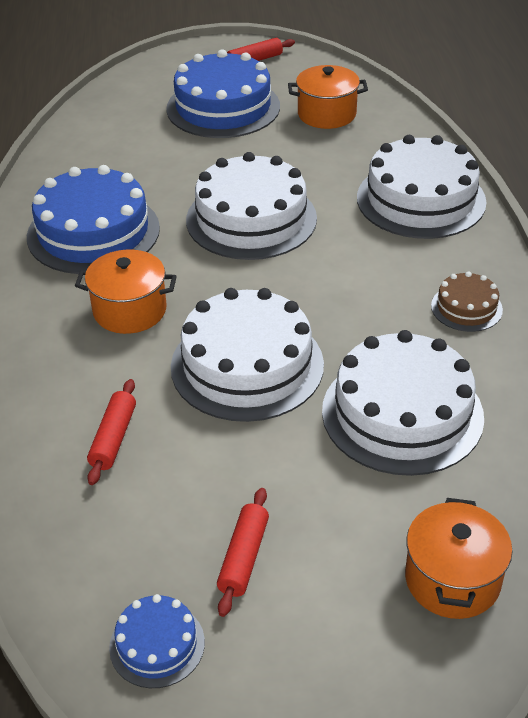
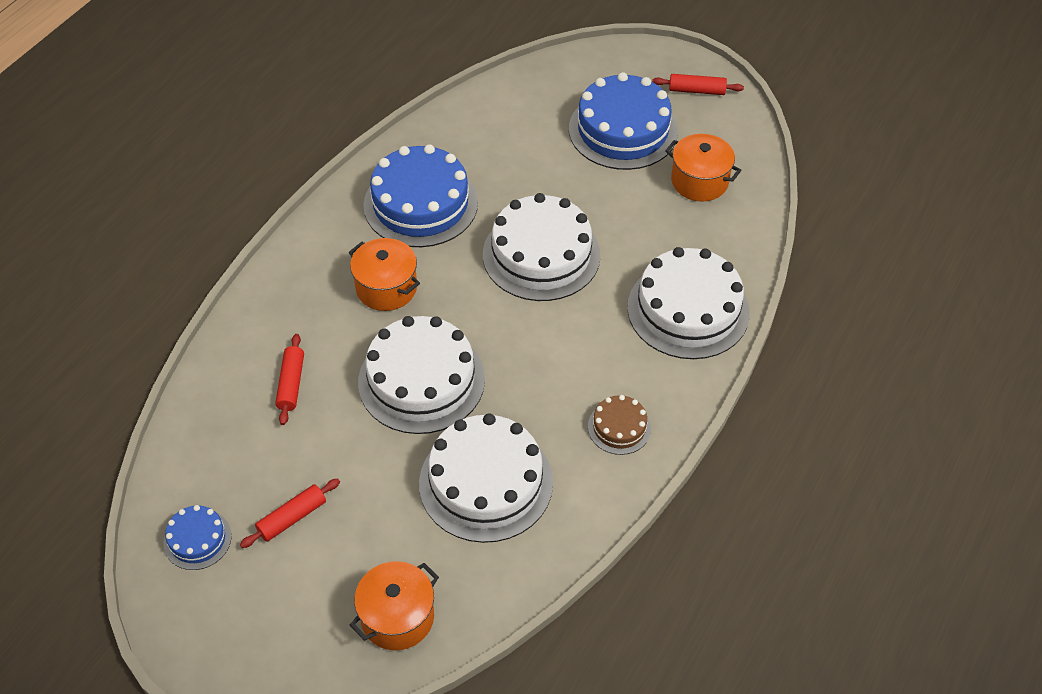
camera: 35 degrees right, 10 degrees up
red rolling pin [87,379,136,485] -> red rolling pin turned 45 degrees counterclockwise [275,334,304,425]

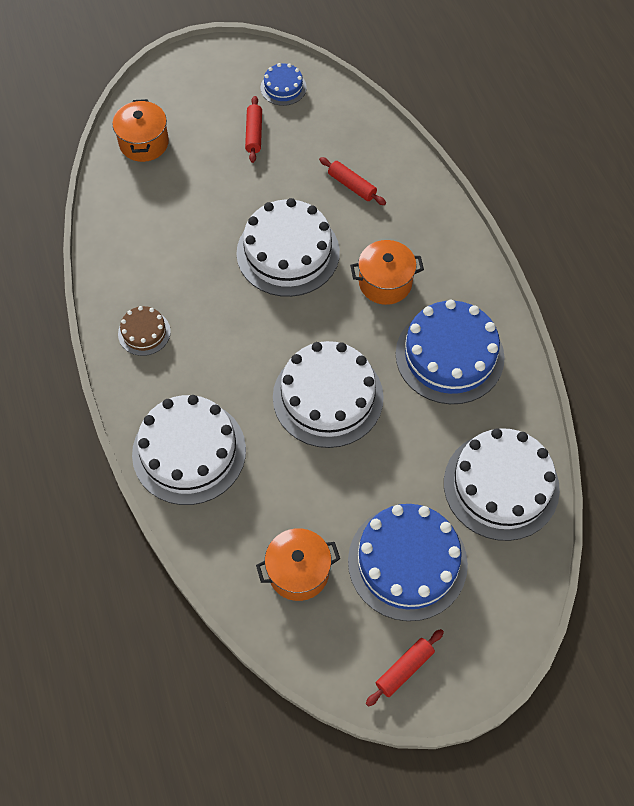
camera: 130 degrees right, 10 degrees up
white cake [419,413,553,543] -> white cake moved to [444,428,560,541]

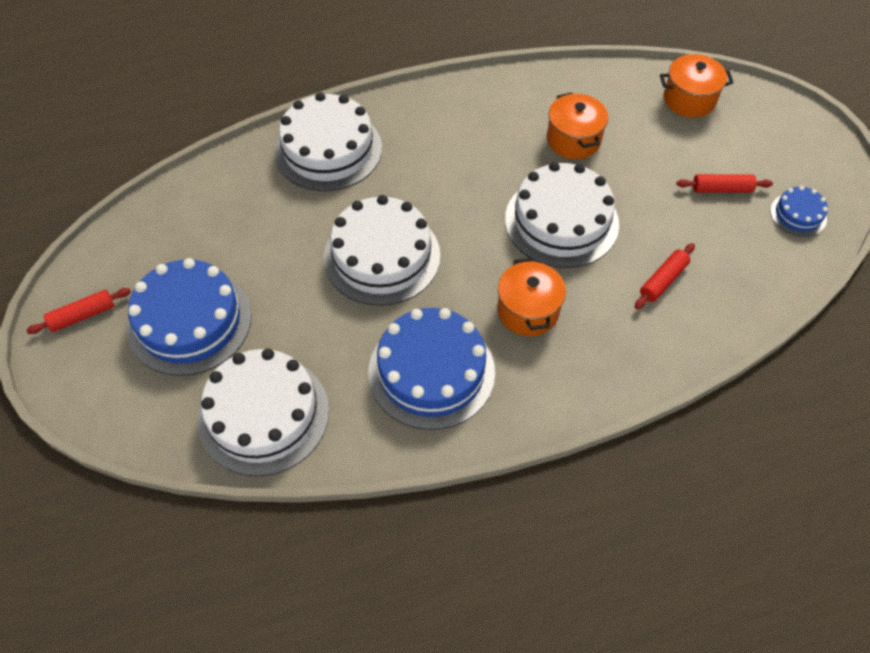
camera: 90 degrees right, 5 degrees down
brown cake [118,306,171,356] -> none
orange pot [256,528,340,601] -> orange pot moved to [547,92,608,159]
red rolling pin [366,629,444,707] -> red rolling pin turned 75 degrees counterclockwise [26,288,131,334]

